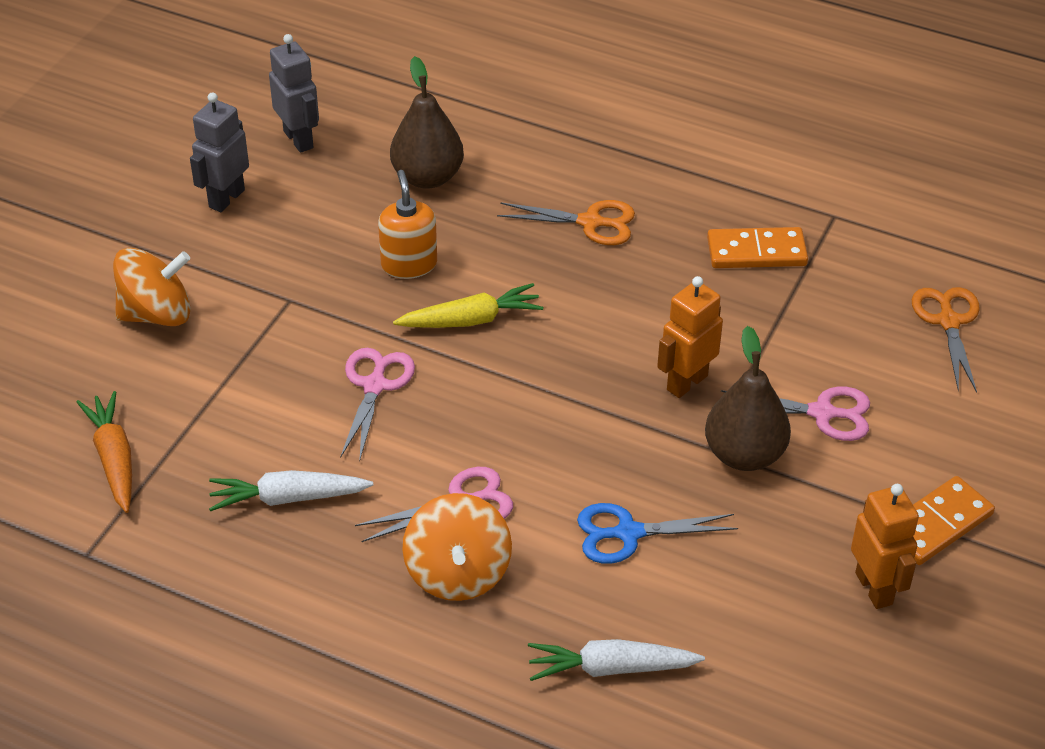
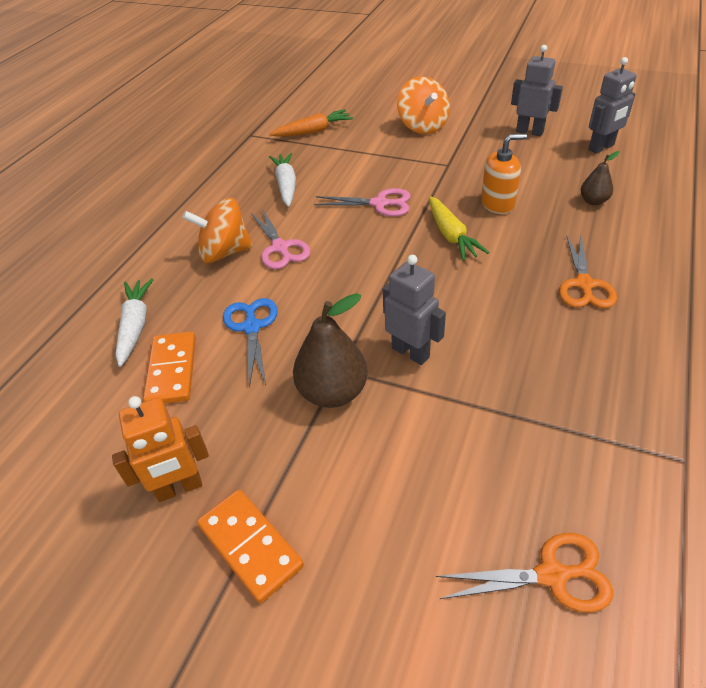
camera: 90 degrees right, 0 degrees up
brown pear [390,56,464,189] -> brown pear [581,151,620,205], size x0.55
orange robot [657,276,723,398] -> grey robot [383,255,446,365]
orange domino [707,227,808,268] -> orange domino moved to [143,331,196,404]
pink scissors [721,387,870,441] -> none

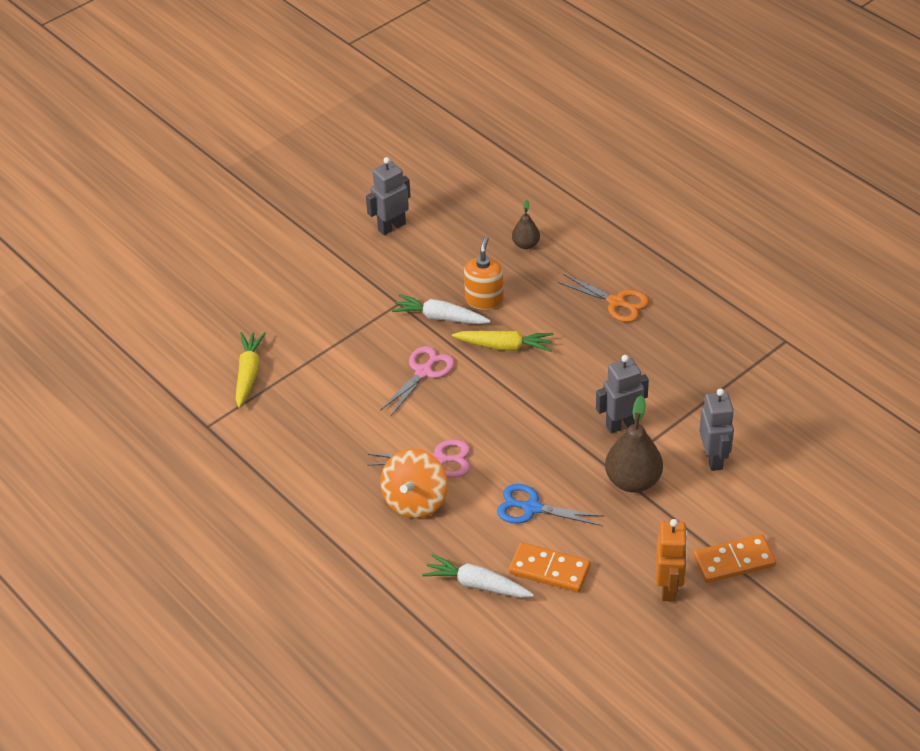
camera: 65 degrees left, 0 degrees up
orange carrot [269,109,353,137] -> yellow carrot [235,332,266,408]
white carrot [269,153,296,207] -> white carrot moved to [392,294,491,324]
orange spinning top [397,76,450,134] -> none
orange scissors [435,533,613,612] -> none
grey robot [589,57,637,154] -> grey robot moved to [699,388,734,471]

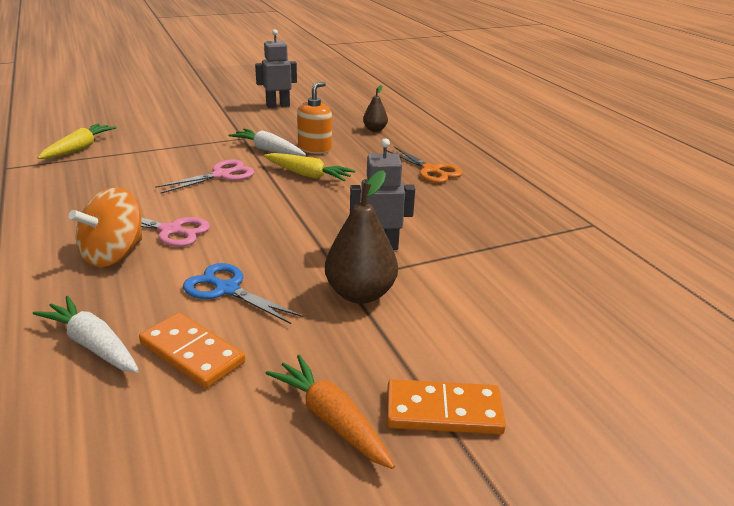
camera: 15 degrees right, 15 degrees down
orange robot [656,519,688,602] -> orange carrot [266,354,395,469]
grey robot [699,388,734,471] -> none

